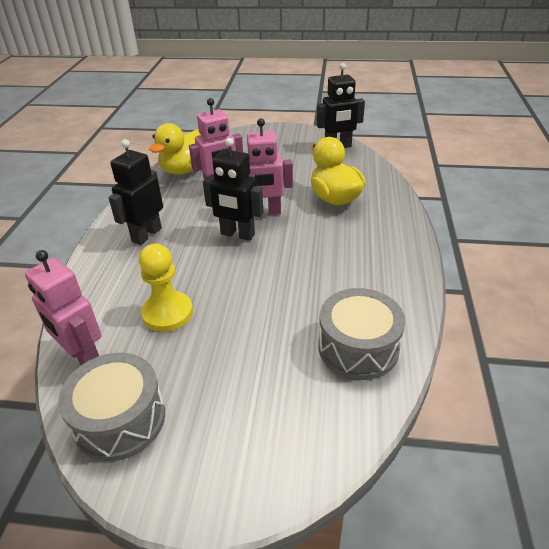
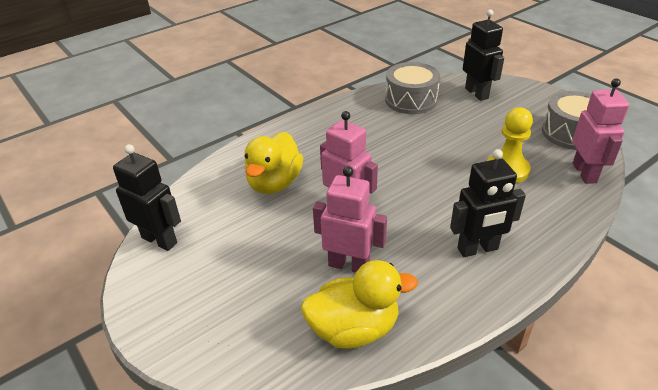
camera: 135 degrees left, 0 degrees up
black robot [203,138,263,241] -> black robot moved to [463,9,504,101]

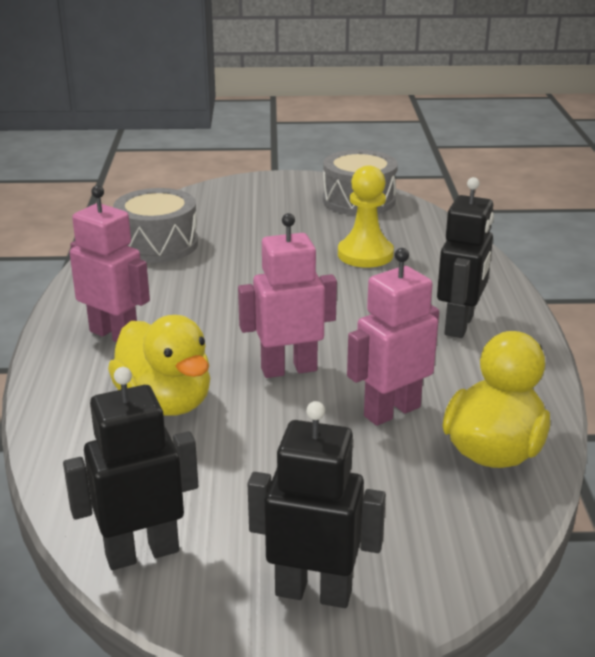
camera: 55 degrees left, 10 degrees down
black robot [463,9,504,101] -> black robot moved to [248,401,386,608]
pink robot [572,78,629,184] -> pink robot moved to [70,185,150,342]

